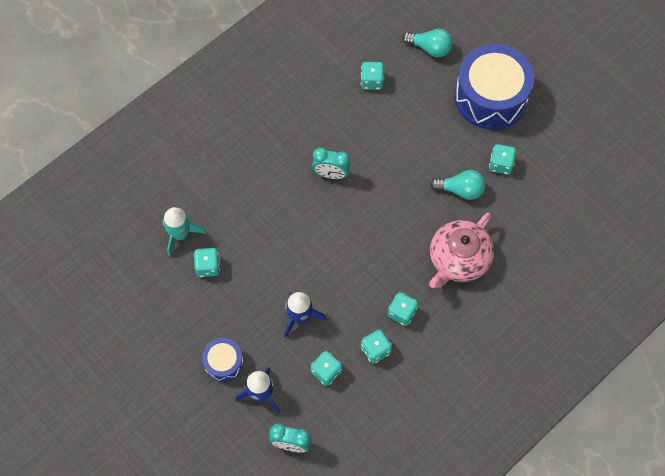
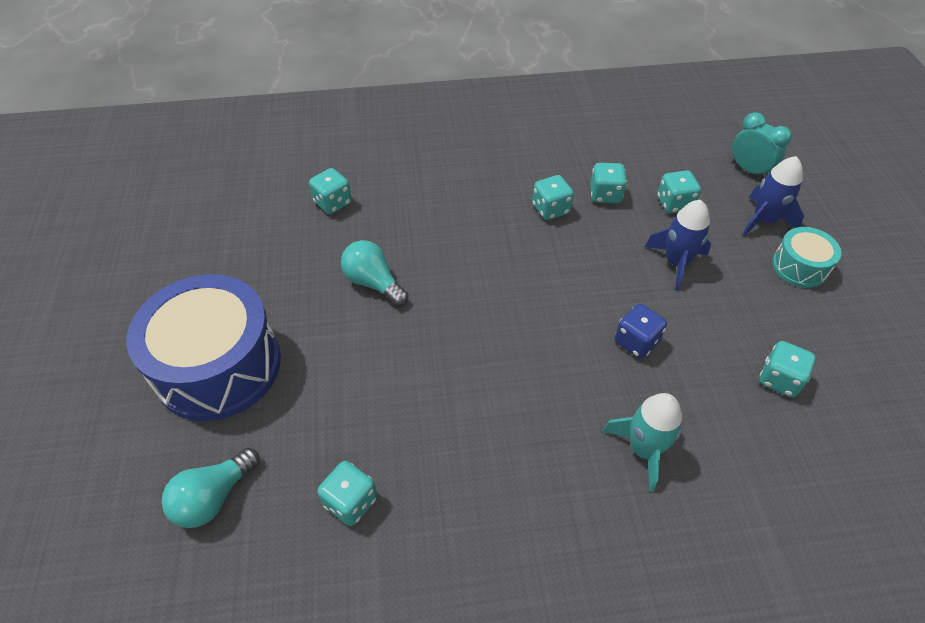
camera: 145 degrees left, 15 degrees down
turquoise rocket [163,207,206,256] -> turquoise rocket moved to [602,393,682,492]
blue drum [202,338,244,382] -> turquoise drum [772,227,842,288]
turquoise clock [312,147,351,179] -> none
turquoise light bulb [402,29,453,57] -> turquoise light bulb turned 105 degrees counterclockwise [162,448,260,528]
pink teapot [429,212,494,288] -> none
turquoise dice [489,144,516,175] -> turquoise dice moved to [309,168,352,214]
none -> blue dice [615,304,667,359]

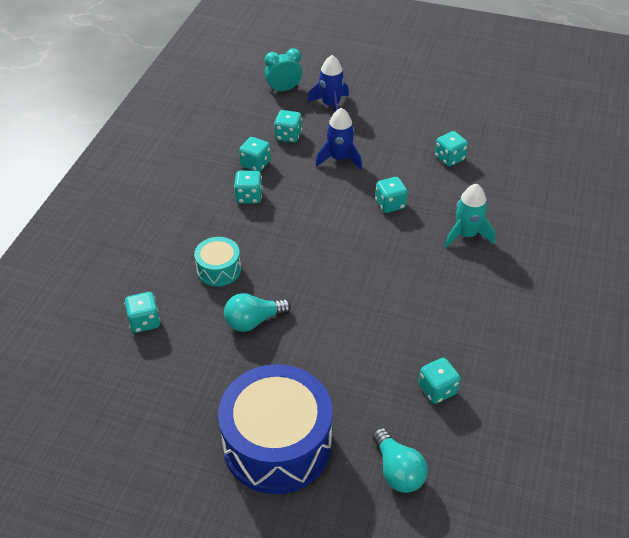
camera: 65 degrees left, 5 degrees down
blue dice [615,304,667,359] -> turquoise dice [375,177,408,213]
turquoise drum [772,227,842,288] -> turquoise drum moved to [194,237,241,287]

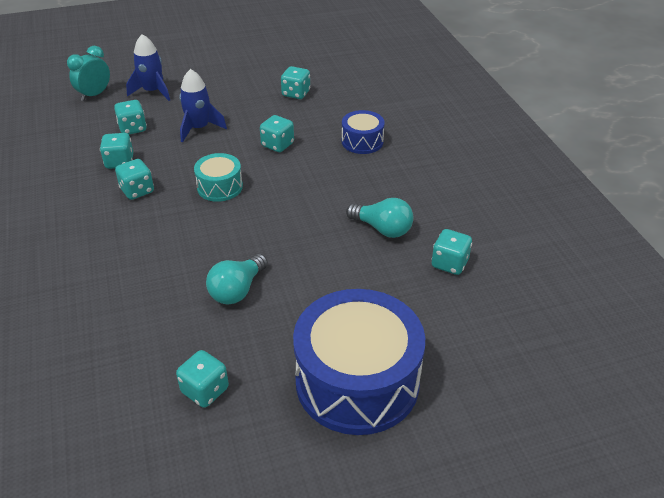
camera: 35 degrees left, 5 degrees down
turquoise dice [124,292,160,333] -> turquoise dice moved to [176,350,229,408]
turquoise drum [194,237,241,287] -> turquoise drum moved to [194,153,243,202]
turquoise light bulb [372,428,428,493] -> turquoise light bulb moved to [346,198,413,238]
turquoise rocket [444,184,495,247] -> blue drum [342,110,385,154]

